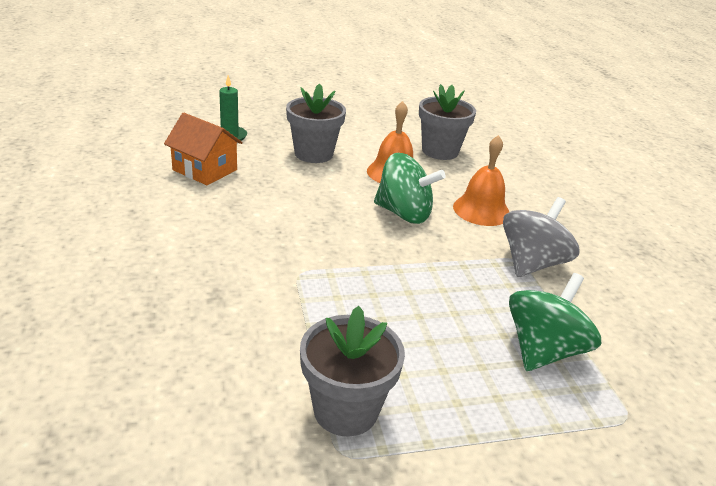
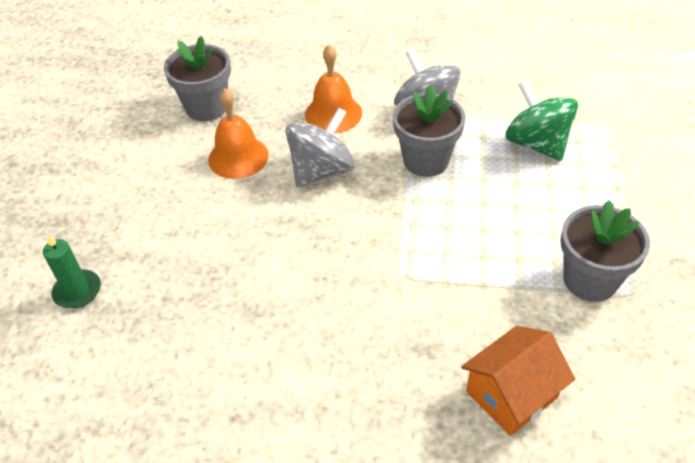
camera: 65 degrees left, 15 degrees up
orange house [164,112,243,185] -> orange house moved to [461,326,575,436]
grey flower pot [286,84,346,163] -> grey flower pot moved to [393,85,465,177]
green spinning top [374,153,446,224] -> grey spinning top [286,108,355,187]

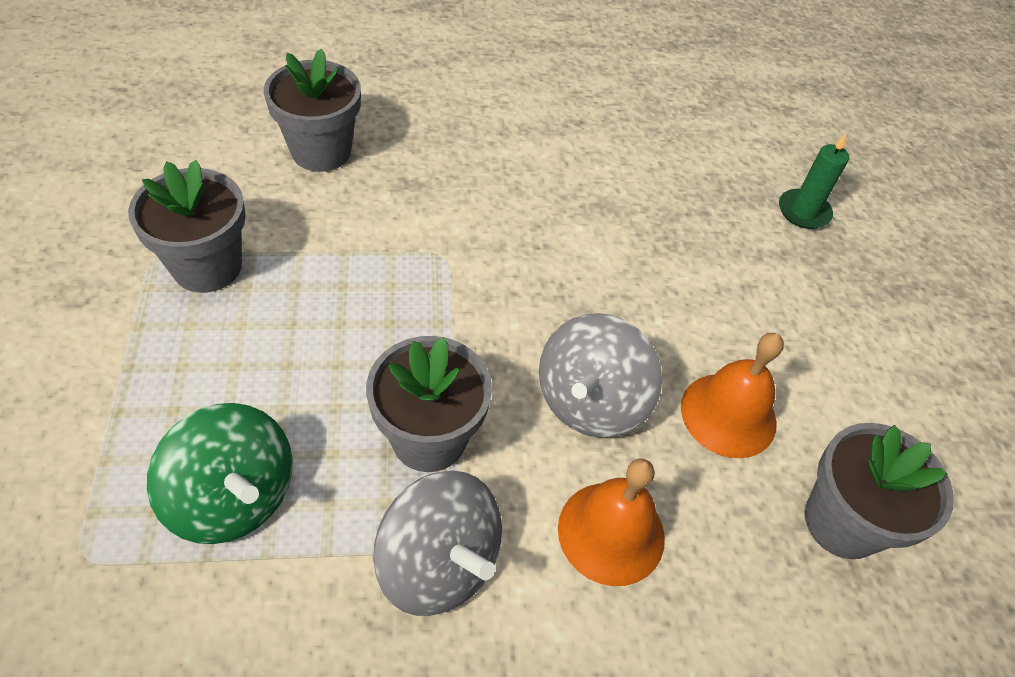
camera: 160 degrees right, 5 degrees up
orange house [461,326,575,436] -> grey flower pot [264,49,361,172]

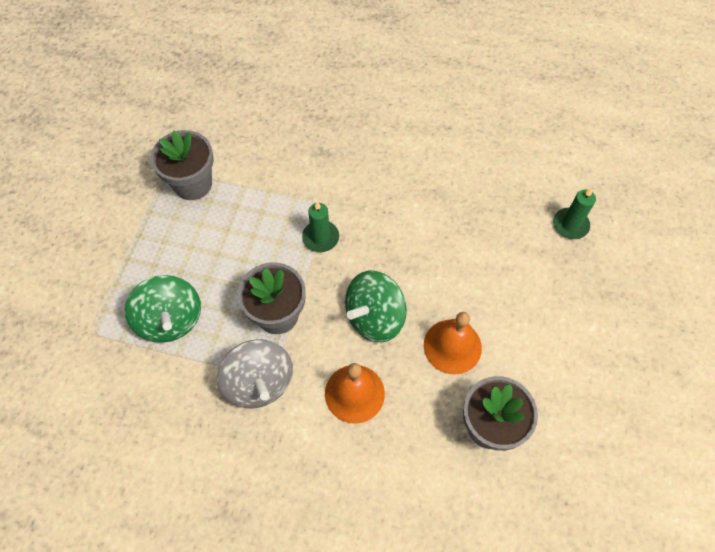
camera: 25 degrees right, 10 degrees up
grey flower pot [264,49,361,172] -> none
grey spinning top [539,313,662,438] -> green spinning top [345,271,407,342]
none -> green candle [302,201,339,252]

